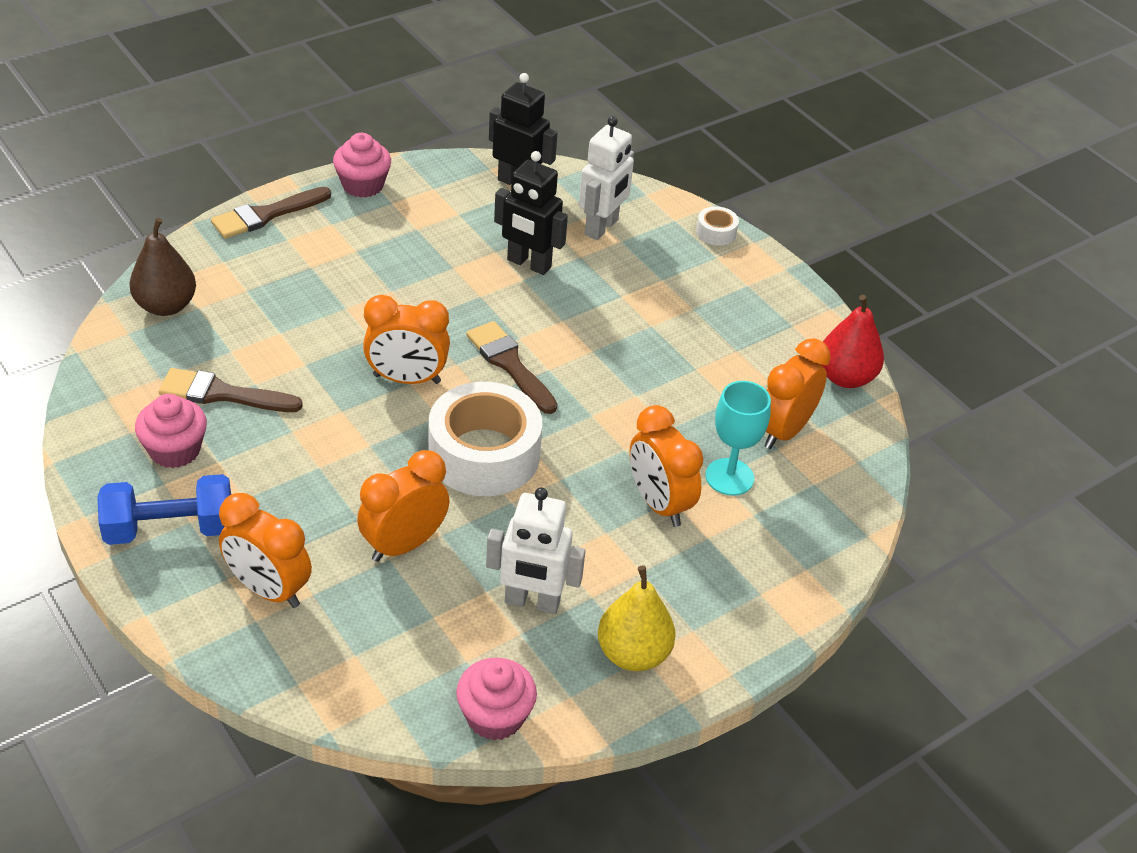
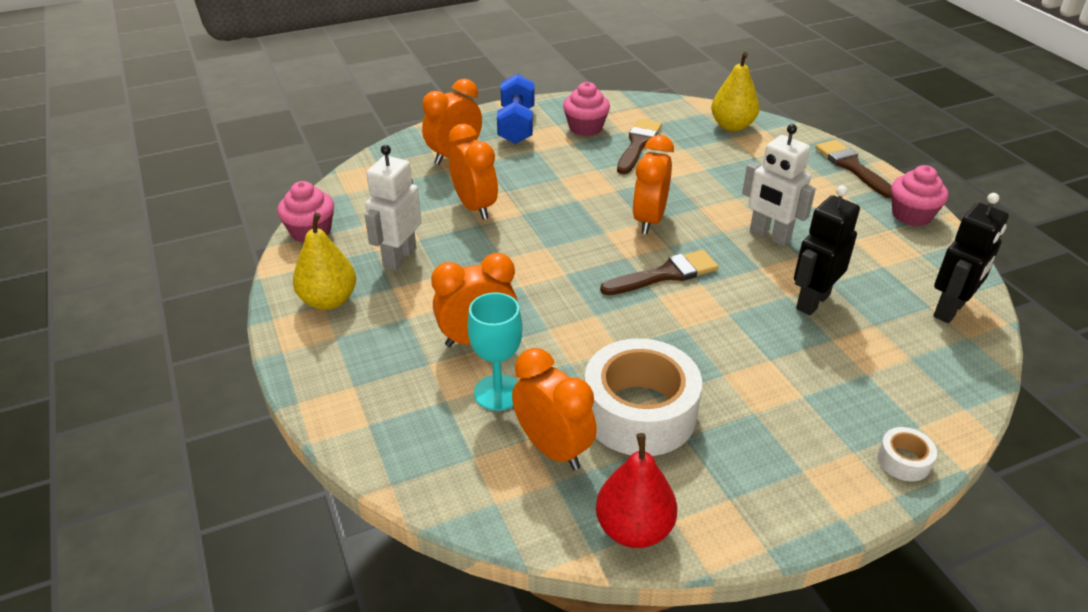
camera: 105 degrees right, 5 degrees down
brown pear [129,218,196,316] -> yellow pear [711,52,759,131]
white tape [429,382,542,496] -> white tape moved to [584,338,702,456]
white robot [579,116,634,240] -> white robot moved to [742,124,816,246]

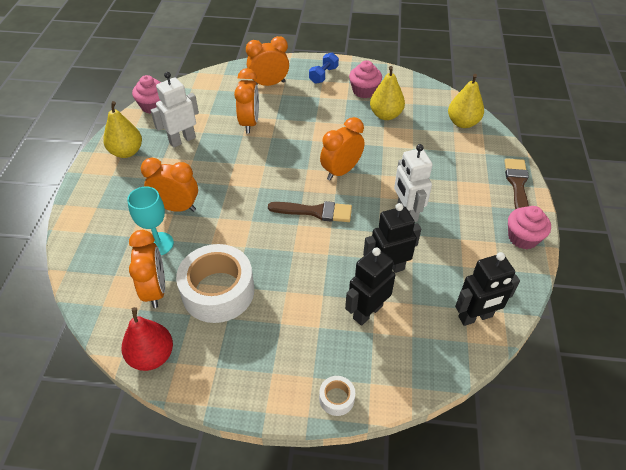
camera: 30 degrees right, 10 degrees up
blue dumbbell [497,74,535,144] -> blue dumbbell [309,52,339,84], size x0.66
brown brush [617,119,662,174] -> yellow pear [370,66,405,120]
none -> black robot [345,247,395,325]

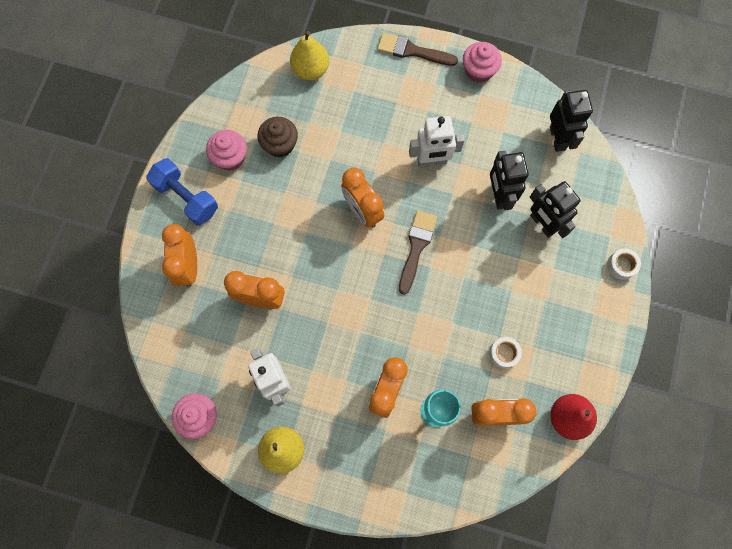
camera: 80 degrees left, 25 degrees up
white tape [176,244,254,323] -> white tape [489,337,522,369], size x0.43
blue dumbbell [309,52,339,84] -> blue dumbbell [146,158,218,225], size x1.52
yellow pear [370,66,405,120] -> brown cupcake [257,117,298,158]

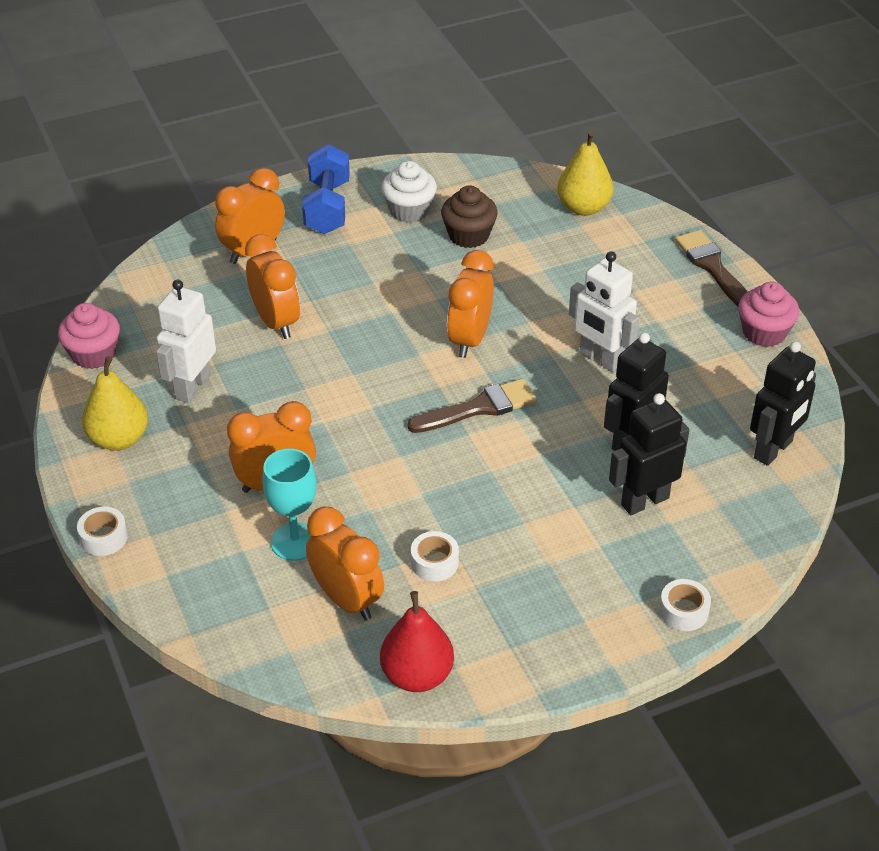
camera: 50 degrees right, 30 degrees down
pink cupcake [206,130,247,171] -> white cupcake [381,161,437,223]
black robot [530,181,581,238] -> black robot turned 45 degrees clockwise [609,393,689,515]
none -> white tape [77,507,128,556]

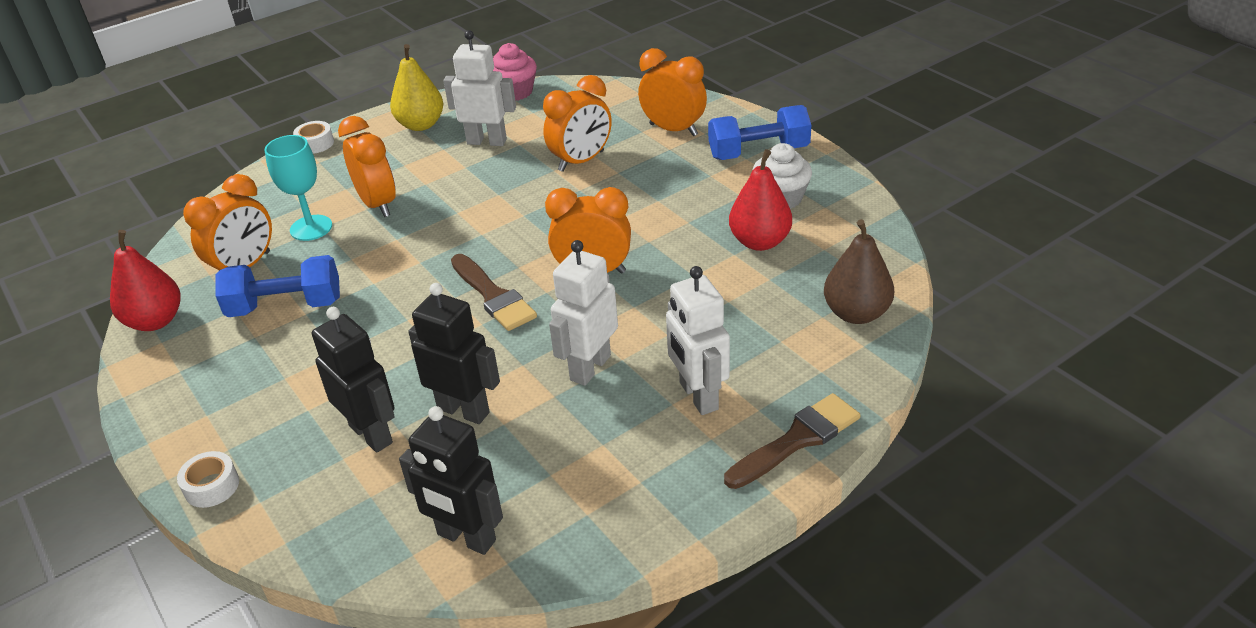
camera: 80 degrees right, 5 degrees down
white tape [411,531,459,582] -> blue dumbbell [216,255,340,317]
brown cupcake [441,186,498,248] -> red pear [729,149,792,251]
yellow pear [557,131,613,216] -> brown pear [824,219,894,324]
pink cupcake [739,282,799,347] -> none
none -> white robot [666,266,730,415]

